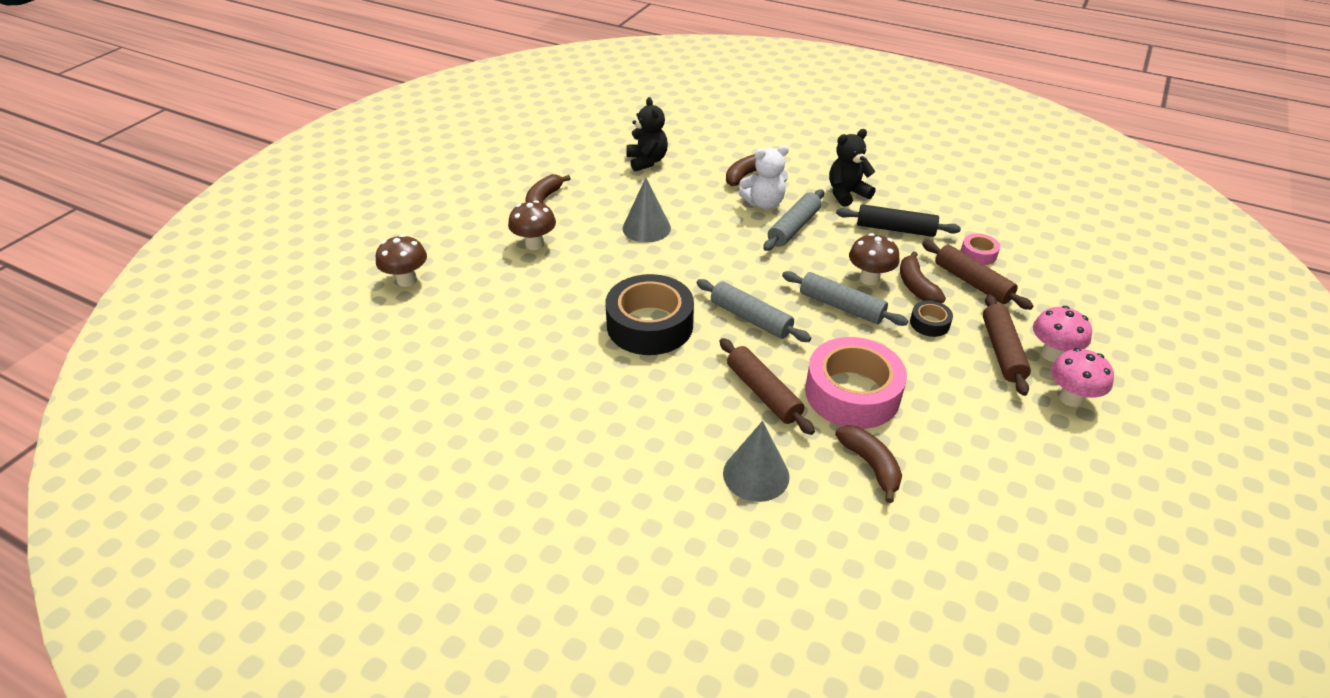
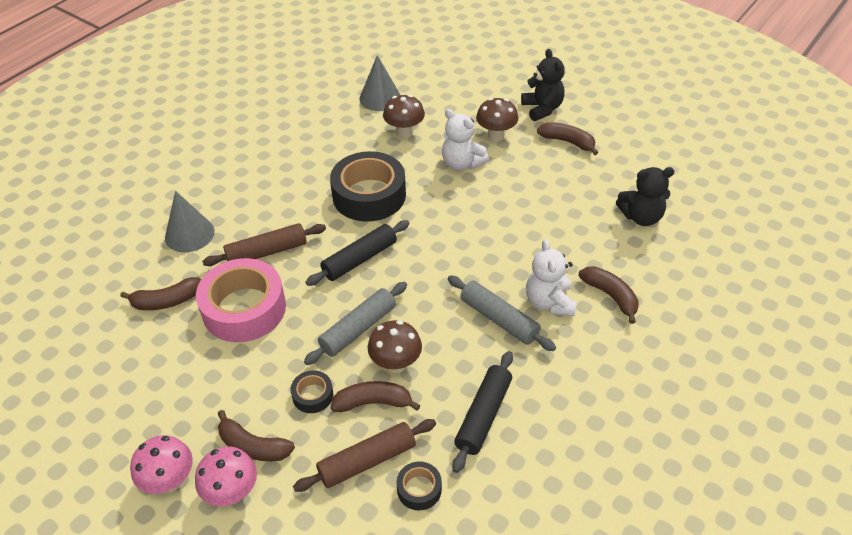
camera: 100 degrees right, 5 degrees up
brown mushroom [376,234,427,287] -> brown mushroom moved to [383,95,425,138]
grey cone [622,178,671,243] -> grey cone moved to [359,55,400,111]
grey rolling pin [697,279,811,342] -> black rolling pin [305,220,409,286]
black teddy bear [829,129,876,207] -> black teddy bear moved to [521,49,565,121]
pink tape [961,233,1000,265] -> black tape [396,461,442,510]
brown rolling pin [983,294,1031,396] -> brown banana [218,410,295,461]
none -> white teddy bear [442,109,489,170]

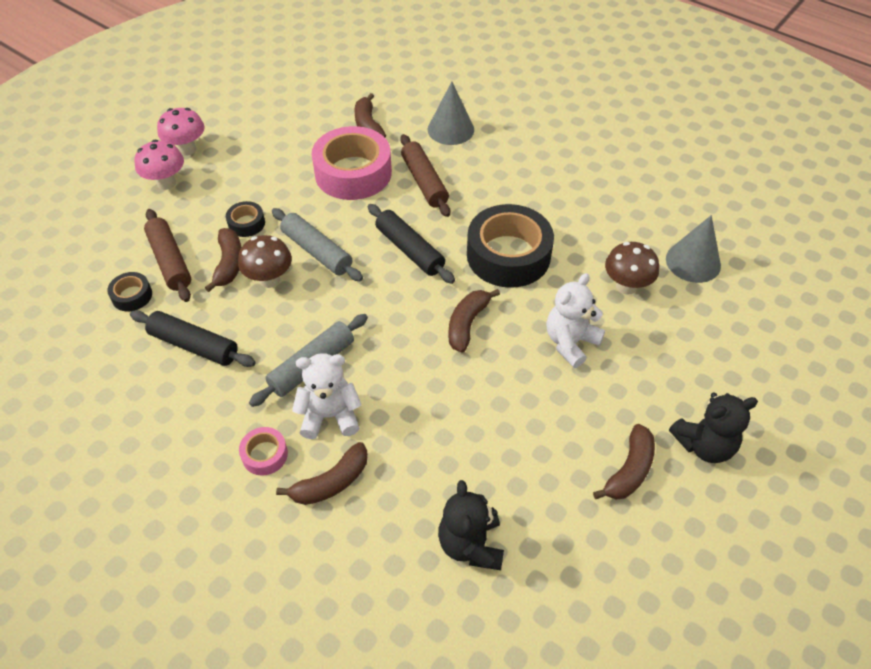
camera: 90 degrees right, 5 degrees up
brown banana [218,410,295,461] -> brown banana moved to [448,289,500,353]
brown mushroom [476,98,518,141] -> none
none -> pink tape [239,427,288,476]

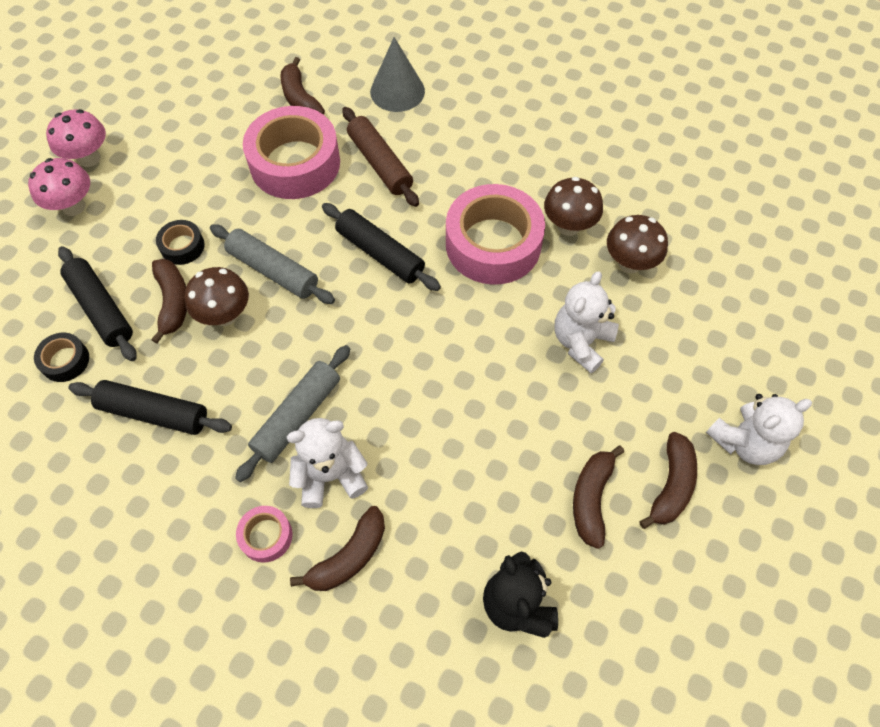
camera: 10 degrees left, 10 degrees up
brown rolling pin [144,209,191,302] -> black rolling pin [58,246,137,361]
brown banana [448,289,500,353] -> brown banana moved to [573,446,624,549]
black tape [467,204,554,288] -> pink tape [446,184,545,285]
grey cone [666,215,721,283] -> none
black teddy bear [669,393,758,463] -> white teddy bear [706,394,812,465]
none -> brown mushroom [544,177,603,236]

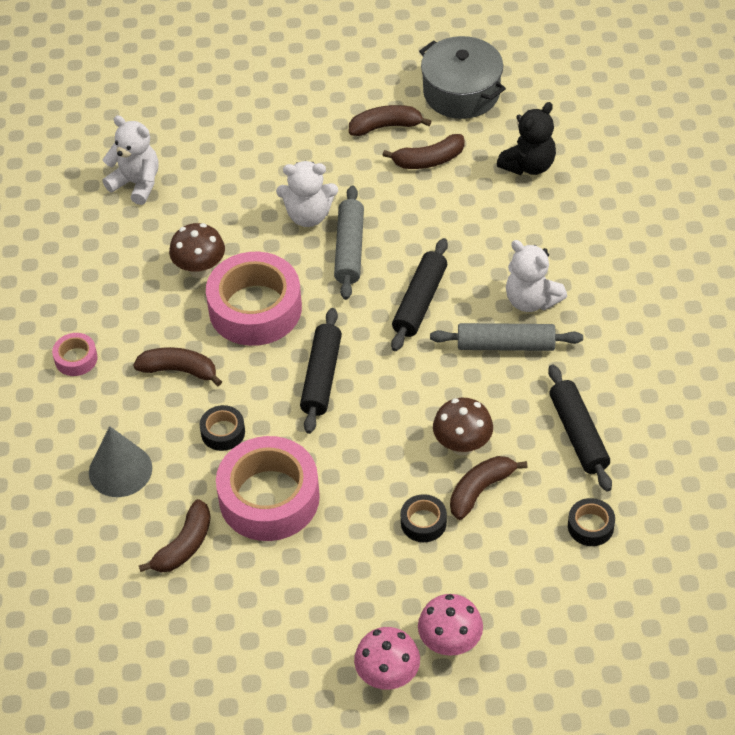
camera: 120 degrees left, 10 degrees down
black rolling pin [58,246,137,361] -> black rolling pin moved to [391,238,448,351]
grey rolling pin [210,224,335,304] -> grey rolling pin moved to [334,185,364,300]
pink tape [236,506,292,563] -> pink tape moved to [52,333,98,376]
brown banana [290,506,385,591] -> brown banana moved to [133,347,222,386]
brown rolling pin [342,107,419,207] -> black tape [200,405,245,451]
brown mushroom [607,215,668,273] -> none
white teddy bear [706,394,812,465] -> white teddy bear moved to [102,115,159,205]
none -> grey pot [419,36,506,119]

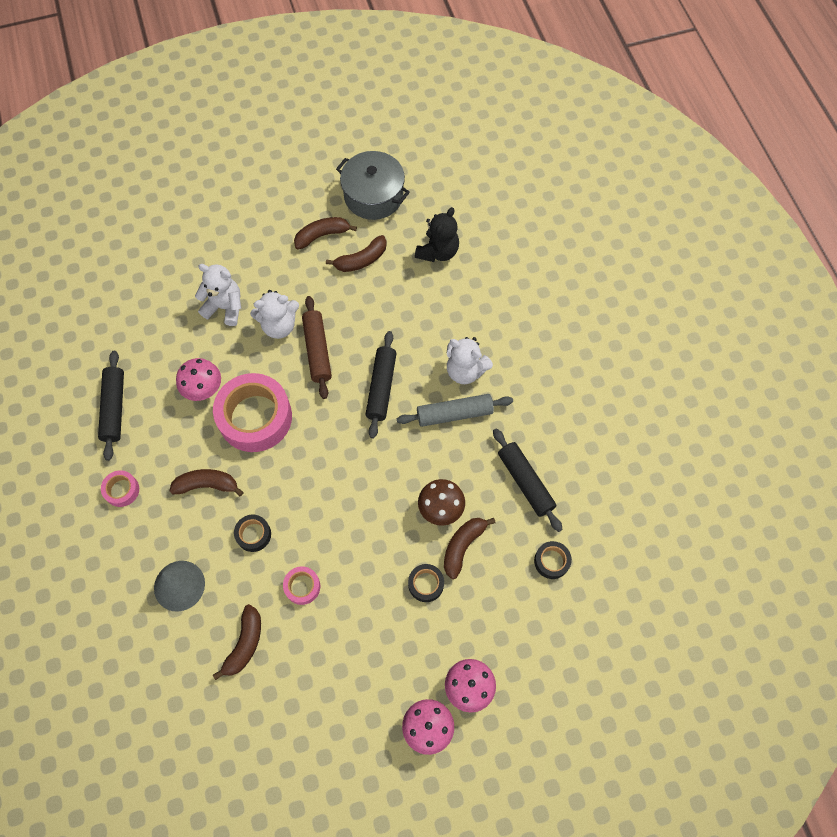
camera: 15 degrees left, 15 degrees up
white teddy bear [102,115,159,205] -> white teddy bear moved to [195,264,241,326]
brown mushroom [169,223,225,278] -> pink mushroom [176,358,221,401]
pink tape [216,436,320,541] -> pink tape [283,567,320,605], size x0.45
black rolling pin [300,308,342,434] -> black rolling pin moved to [98,351,124,461]
grey rolling pin [334,185,364,300] -> brown rolling pin [302,296,332,399]

